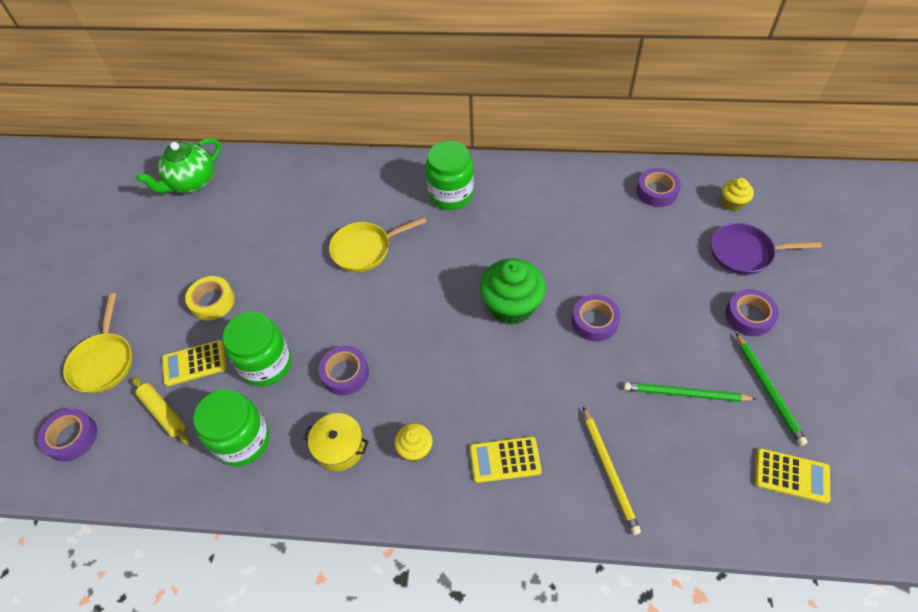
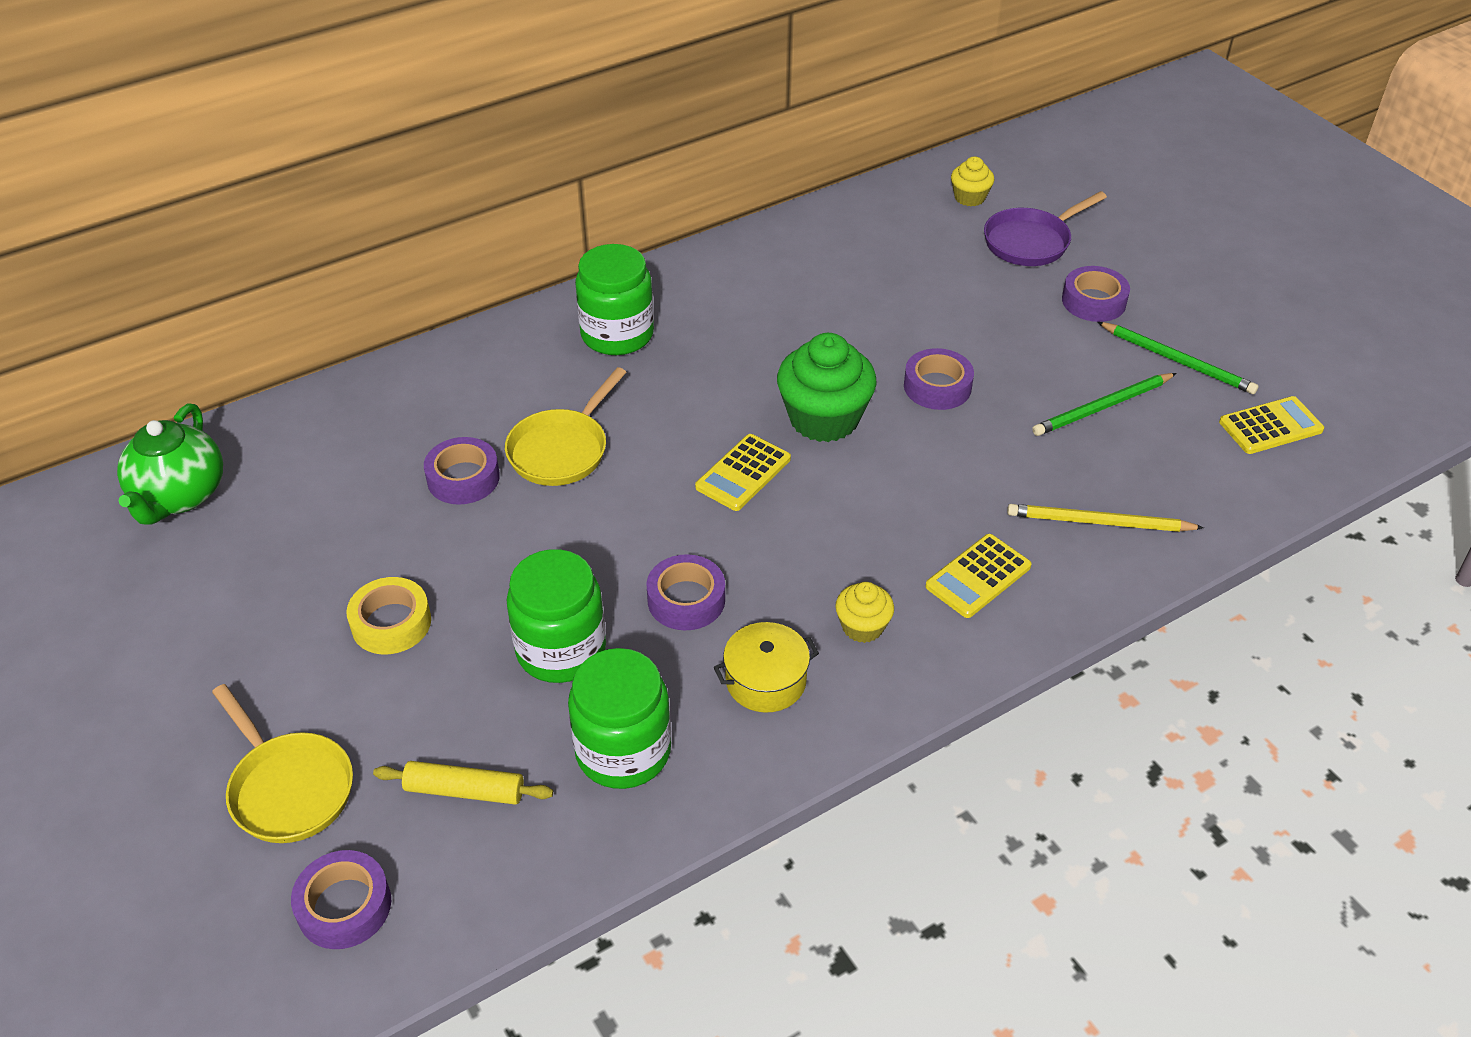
camera: 40 degrees left, 10 degrees down
yellow calculator [162,340,227,386] -> yellow calculator moved to [695,434,791,511]
yellow pencil [583,407,641,535] -> yellow pencil turned 150 degrees clockwise [1007,504,1204,532]
purple tape [636,168,681,207] -> purple tape moved to [424,437,500,505]

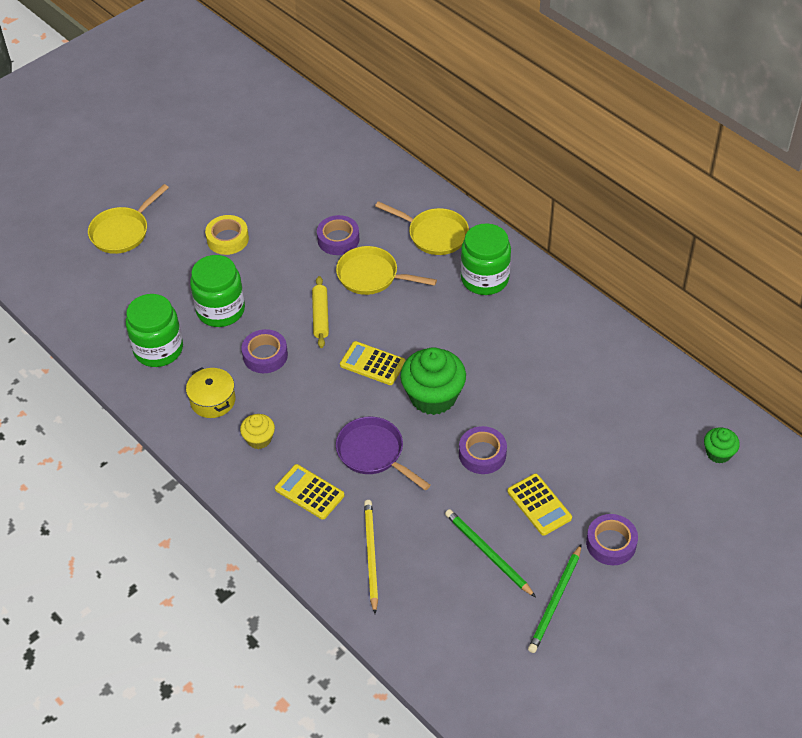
camera: 80 degrees right, 5 degrees up
green teapot [117,403,223,525] -> none
purple tape [291,850,391,949] -> none
yellow rolling pin [373,761,553,805] -> yellow rolling pin moved to [312,276,329,348]
yellow cupcake [951,156,994,206] -> green cupcake [704,427,740,463]
purple pan [984,191,1107,266] -> purple pan moved to [336,417,431,491]
yellow calculator [1219,396,1324,454] -> yellow calculator moved to [507,474,572,536]
none -> yellow pan [375,201,469,255]

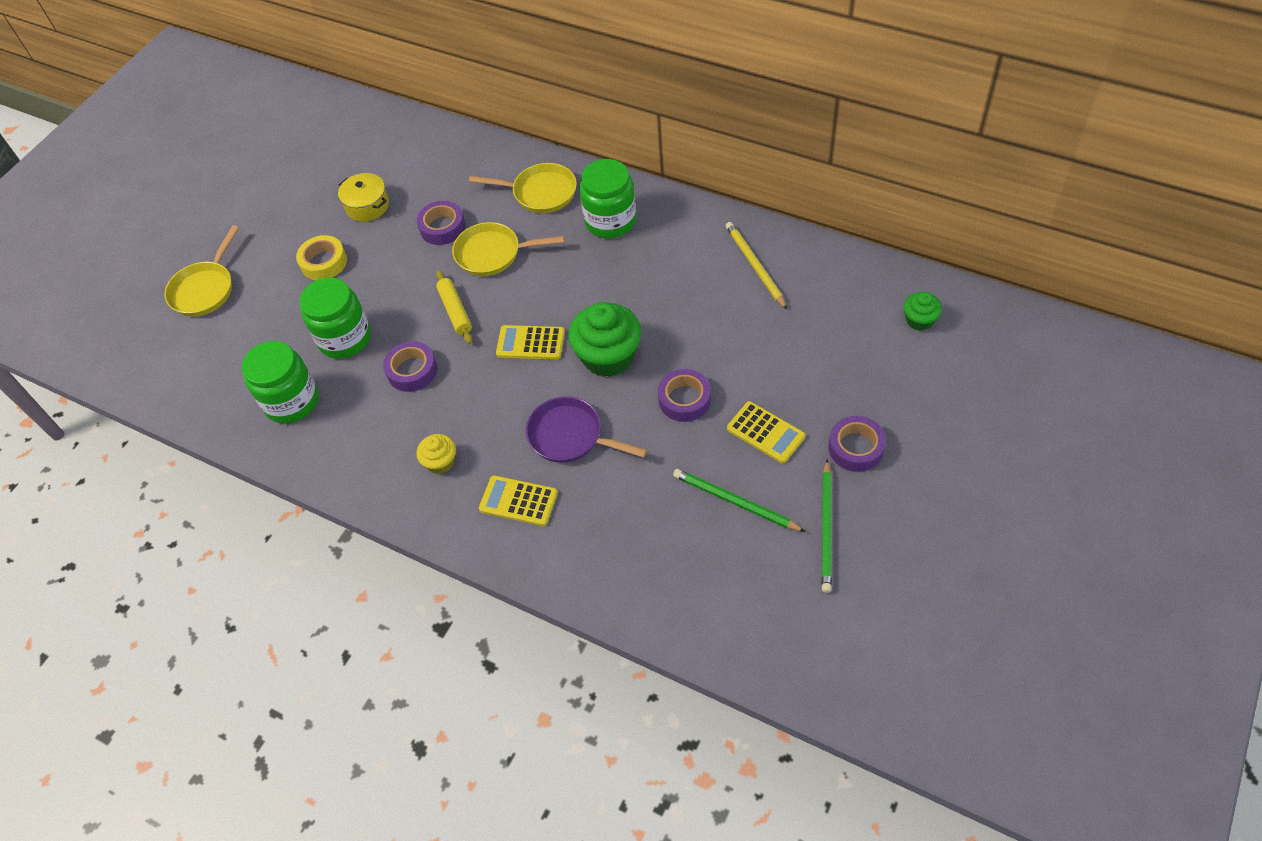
camera: 15 degrees left, 5 degrees up
yellow pot [186,367,235,418] -> yellow pot moved to [338,173,389,222]
yellow pencil [364,500,378,614] -> yellow pencil moved to [725,222,787,309]

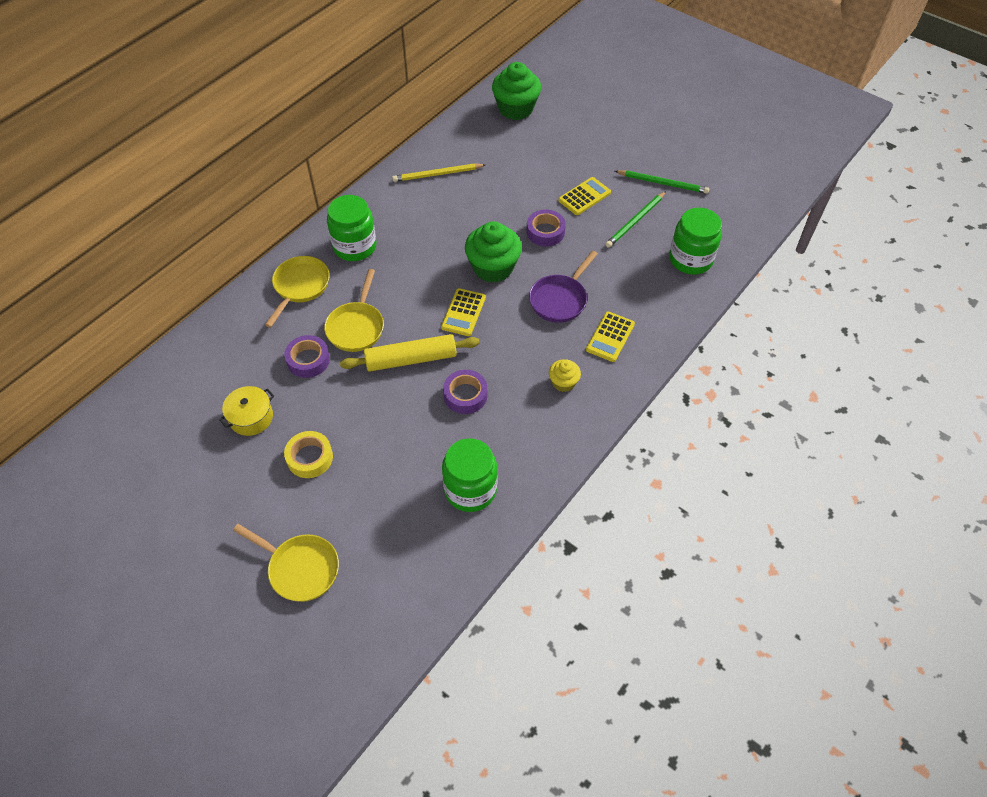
camera: 85 degrees left, 0 degrees up
green jar [300,277,371,359] -> green jar moved to [669,208,722,275]
yellow rolling pin [436,270,472,344] -> yellow rolling pin [340,334,480,372], size x1.56
purple tape [828,416,886,472] -> none
green cupcake [903,292,942,331] -> green cupcake [492,62,541,120], size x1.92

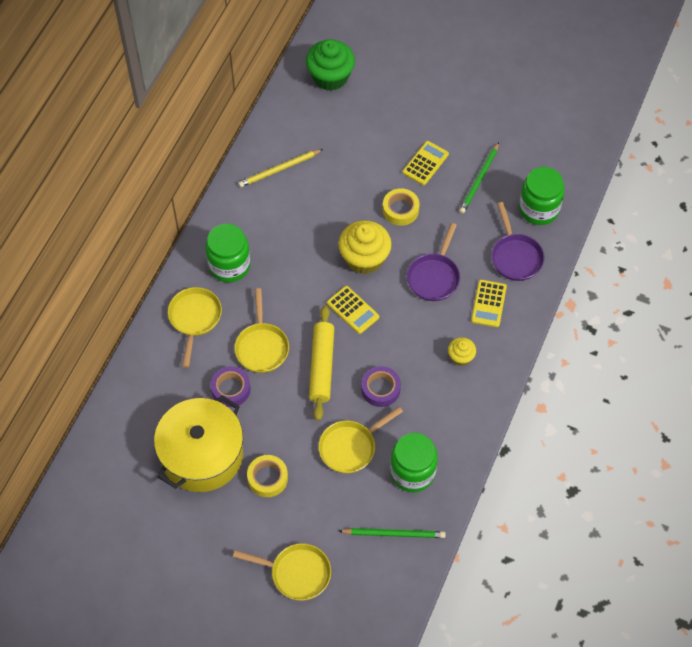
camera: 15 degrees left, 5 degrees up
yellow pot [219,386,274,436] -> yellow pot [154,395,243,492], size x2.09
yellow rolling pin [340,334,480,372] -> yellow rolling pin turned 60 degrees counterclockwise [309,305,334,421]
yellow calculator [441,288,486,336] -> yellow calculator turned 45 degrees counterclockwise [327,286,379,334]
green cupcake [465,221,522,283] -> yellow cupcake [338,220,392,274]
purple tape [527,210,566,246] -> yellow tape [383,188,420,226]
green pencil [615,170,709,194] -> green pencil moved to [339,528,445,538]
none -> yellow pan [319,407,403,473]
none -> purple pan [492,202,545,281]

